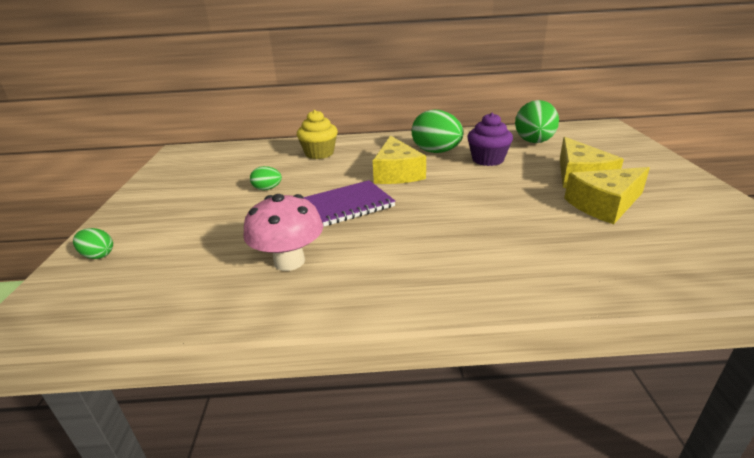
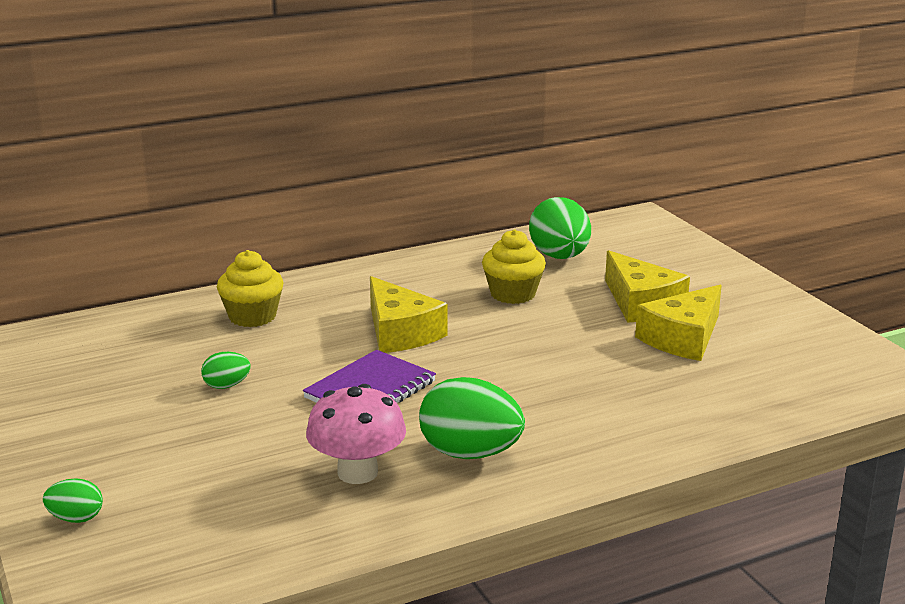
camera: 25 degrees left, 5 degrees down
green egg [412,110,464,153] -> green egg moved to [419,377,525,459]
purple cupcake [467,113,513,166] -> yellow cupcake [482,229,546,304]

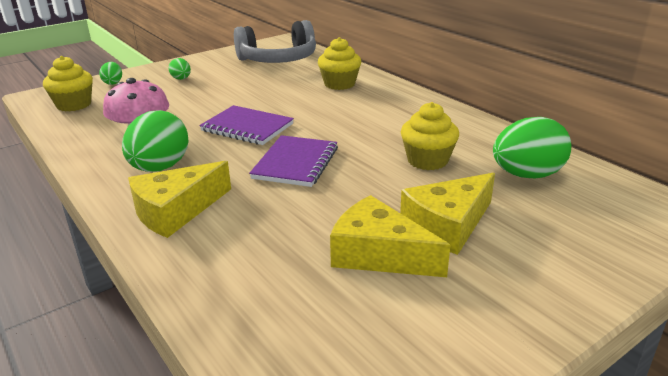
camera: 80 degrees right, 5 degrees up
green egg [201,352,251,389] -> green egg moved to [169,58,191,80]
yellow cheese [370,276,448,353] -> yellow cheese moved to [128,161,231,238]
none -> yellow cupcake [43,56,93,112]
none -> grey headphones [234,20,316,63]
none -> purple notebook [249,135,338,187]

